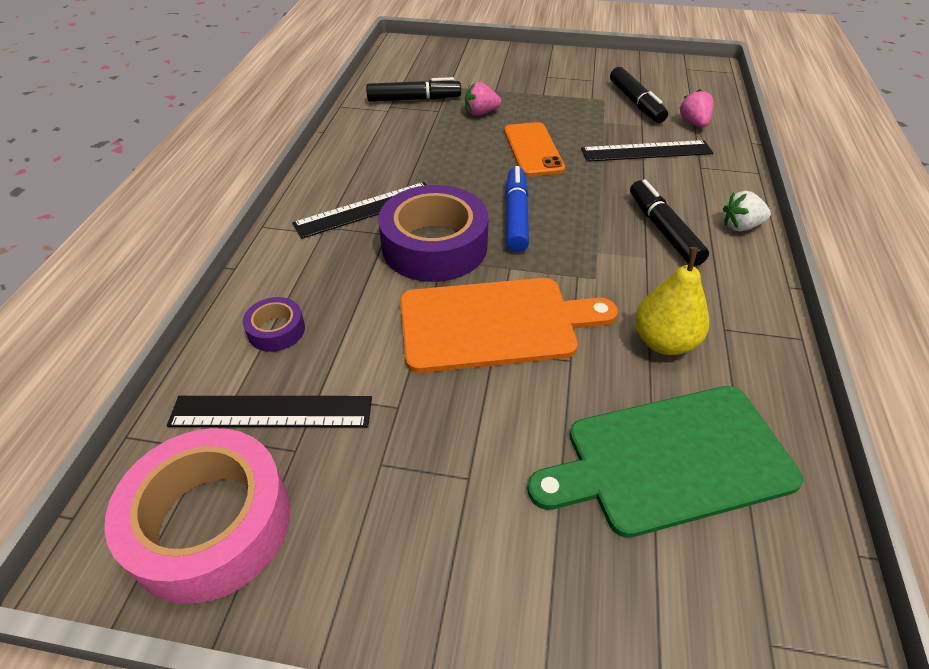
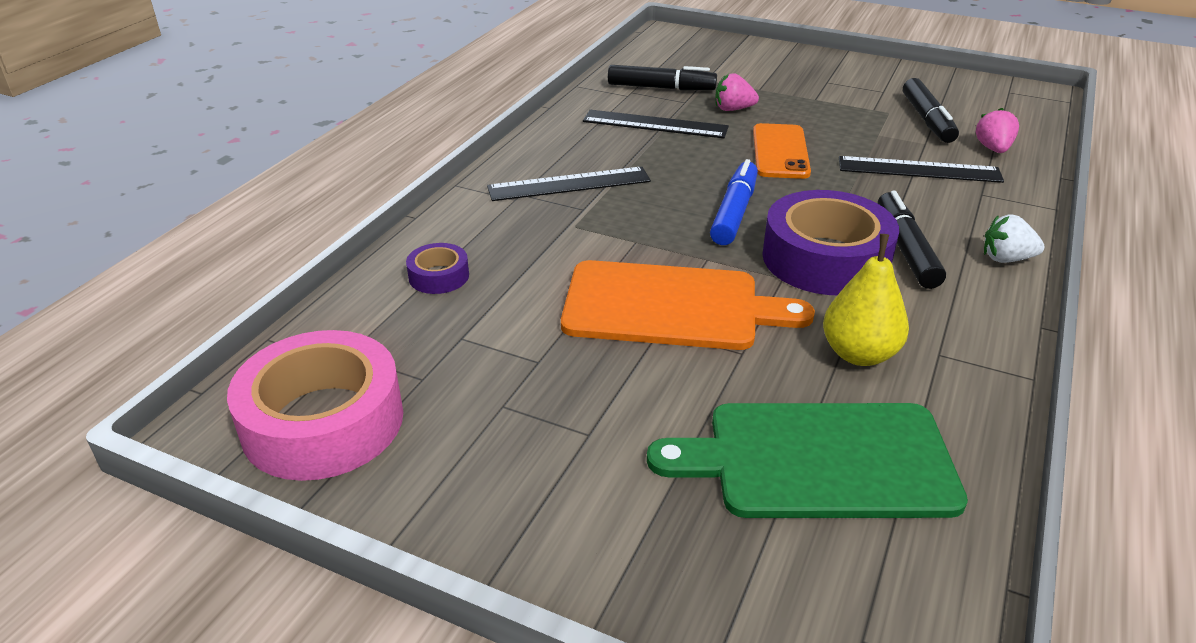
camera: 15 degrees right, 10 degrees down
black ruler [167,396,372,427] -> black ruler moved to [583,110,729,138]
purple tape [378,185,488,282] -> purple tape moved to [762,190,899,295]

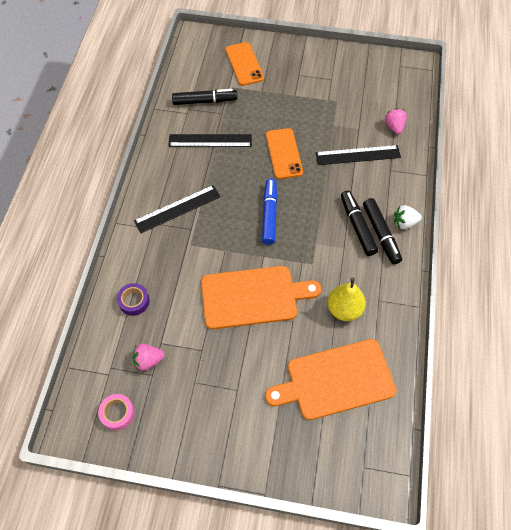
camera: 15 degrees left, 25 degrees up
pink tape [227,330,403,481] -> pink tape [98,394,135,430], size x0.46
green cutting board [647,403,968,518] -> orange cutting board [265,339,397,420]
pink strawberry [715,73,759,111] -> pink strawberry moved to [132,344,165,371]
purple tape [762,190,899,295] -> none
black marker [903,78,959,143] -> black marker moved to [363,198,402,264]
none -> orange phone [226,42,264,86]

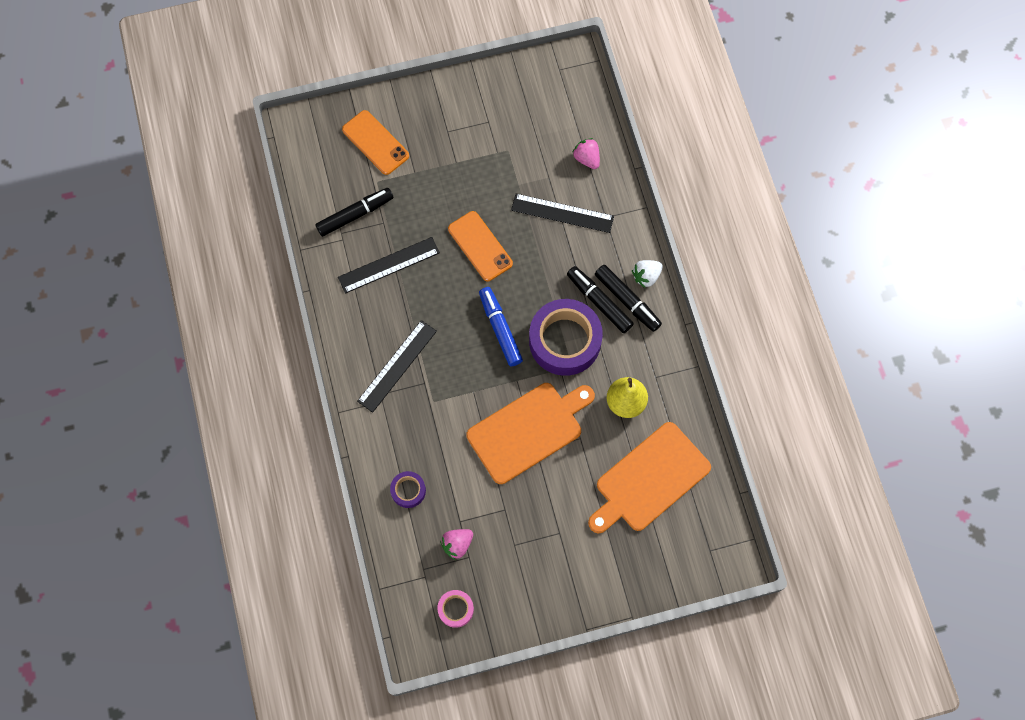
camera: 25 degrees left, 10 degrees up
black ruler [315,145,401,165] -> black ruler turned 45 degrees clockwise [511,194,614,233]
none -> purple tape [529,299,603,376]

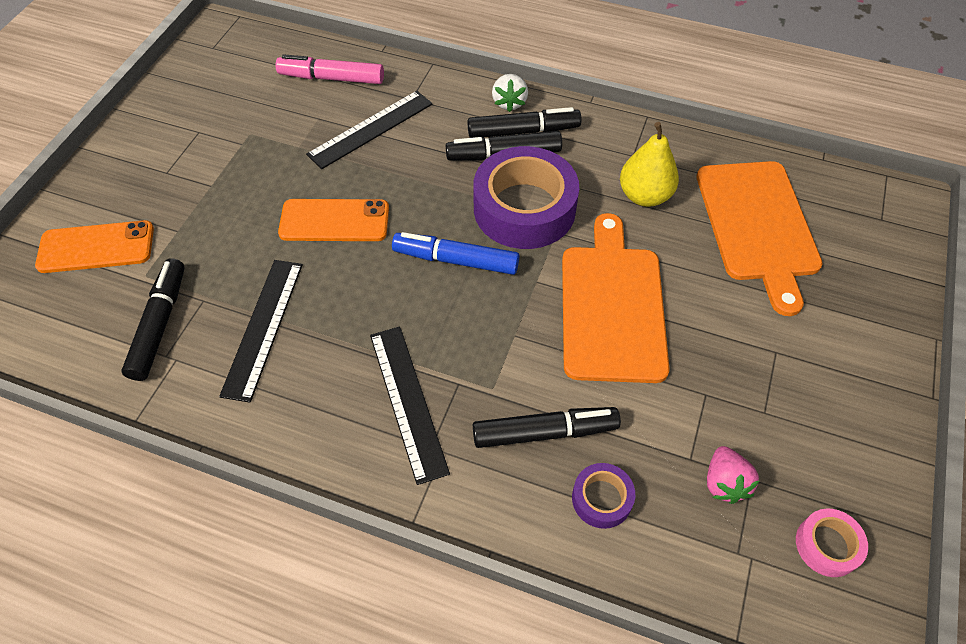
camera: 55 degrees left, 15 degrees down
pink strawberry [572,138,600,169] -> pink marker [275,54,384,84]
none -> black marker [473,407,621,448]

